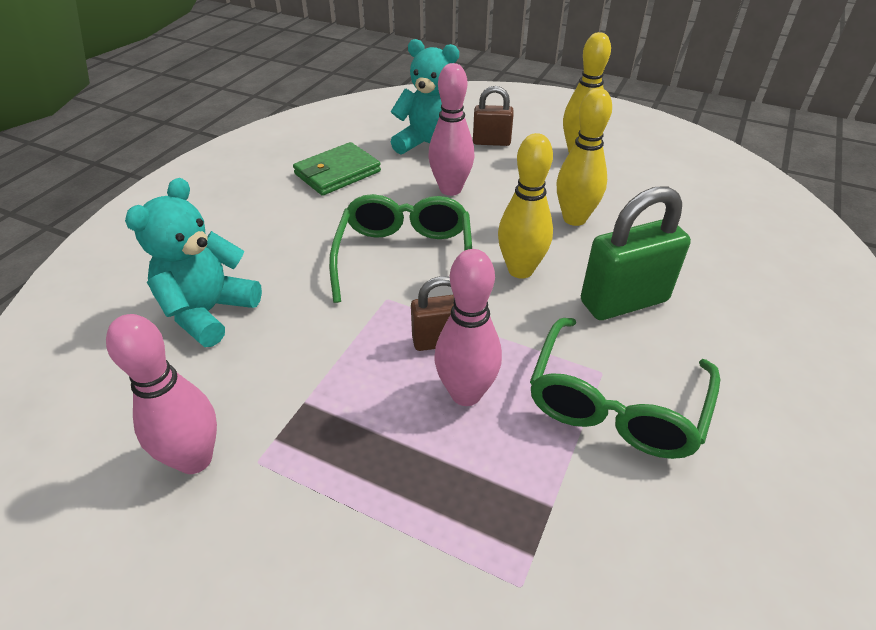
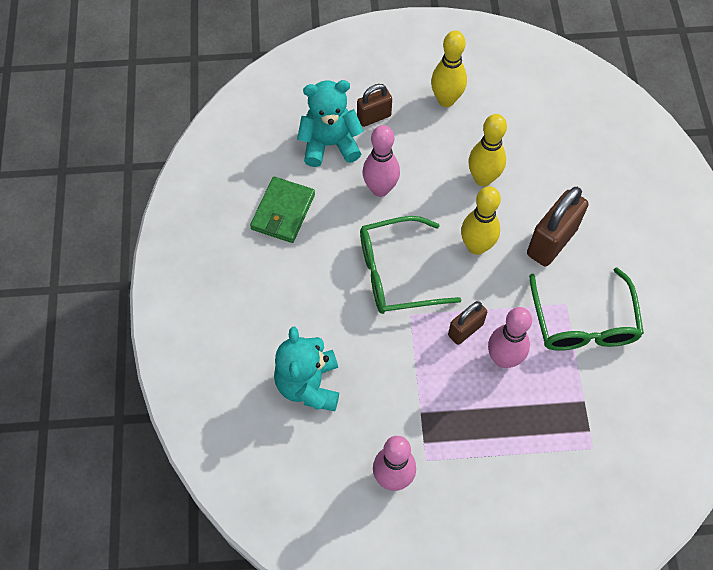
camera: 30 degrees left, 20 degrees up
green glasses [329,194,472,303] -> green glasses turned 75 degrees counterclockwise [360,216,461,314]
green padlock [581,186,691,320] -> brown padlock [527,187,588,266]

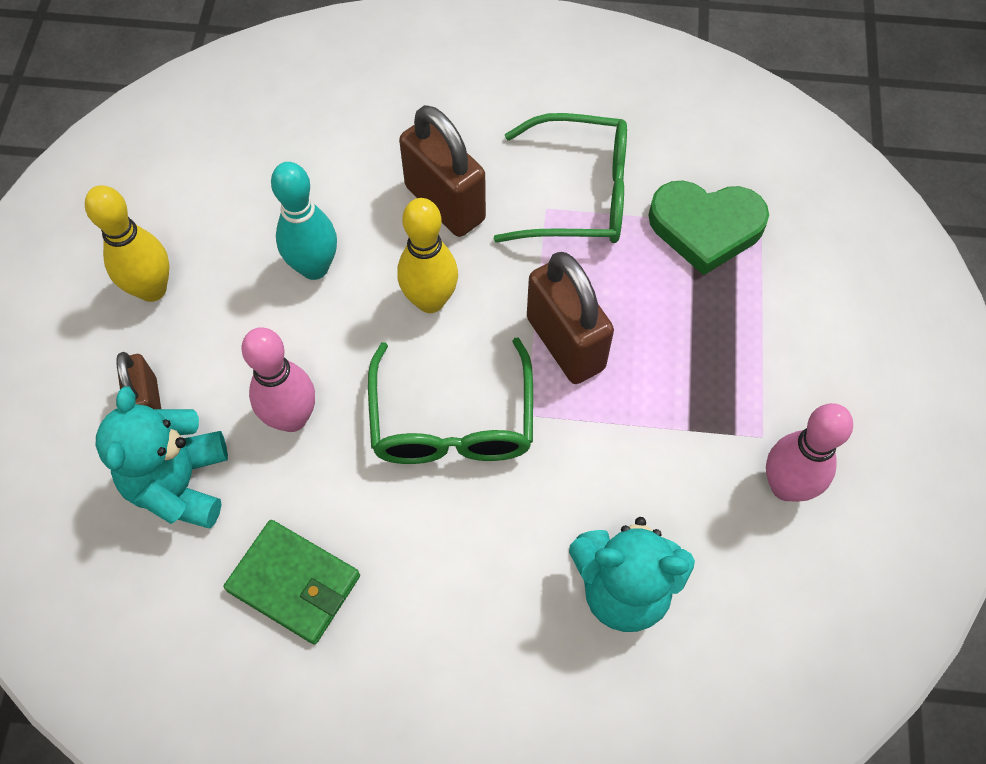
camera: 80 degrees left, 0 degrees up
brown padlock [448,301,487,345] -> brown padlock [527,252,614,384], size x1.67
yellow bowling pin [468,114,507,186] -> turquoise bowling pin [271,162,337,280]
pink bowling pin [488,307,532,368] -> none
none -> green heart [648,180,769,275]

